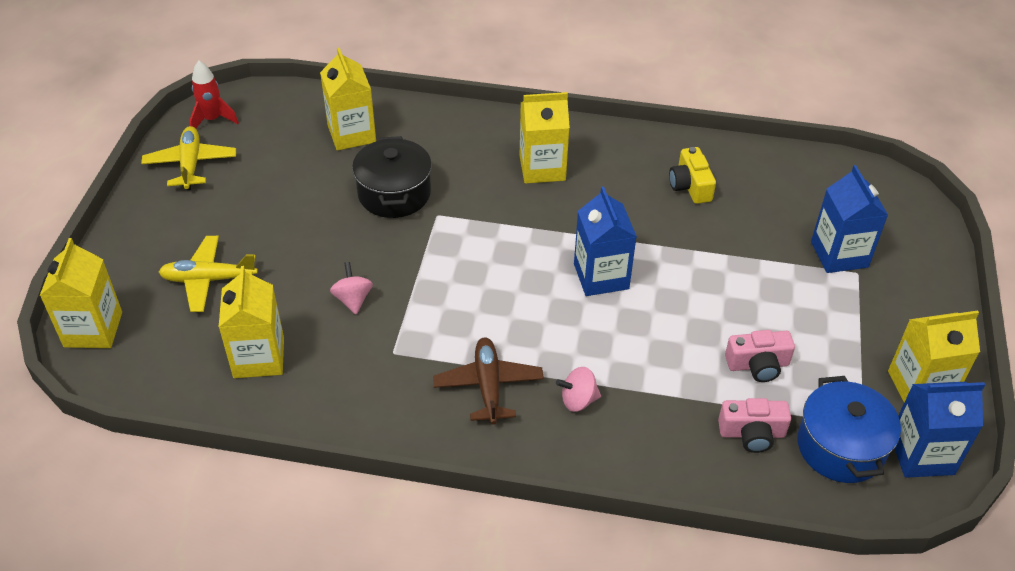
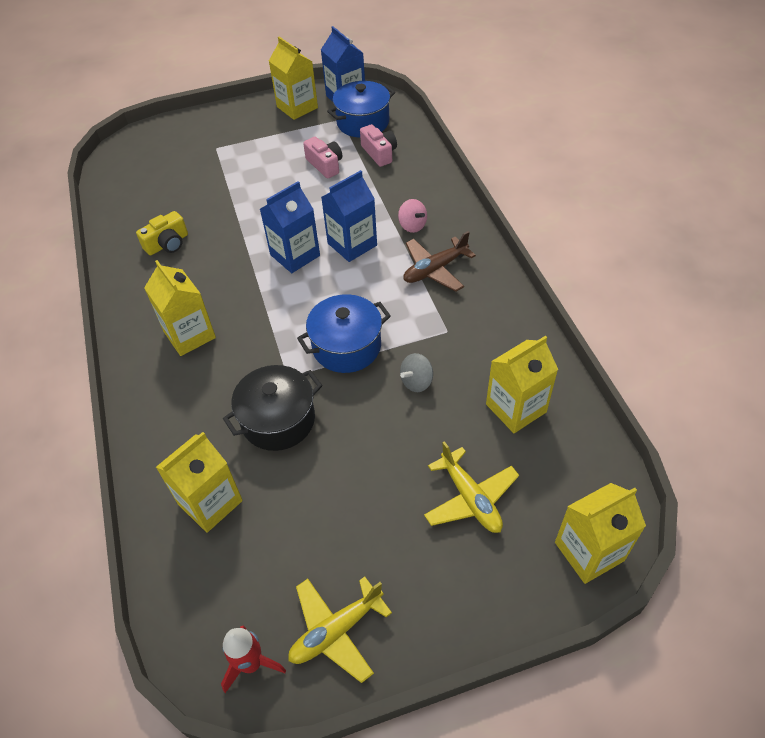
camera: 115 degrees left, 5 degrees up
pink spinning top [330,262,373,314] -> grey spinning top [400,353,433,392]
blue carton [811,165,888,273] -> blue carton moved to [321,170,377,262]
none -> blue pot [297,294,391,373]

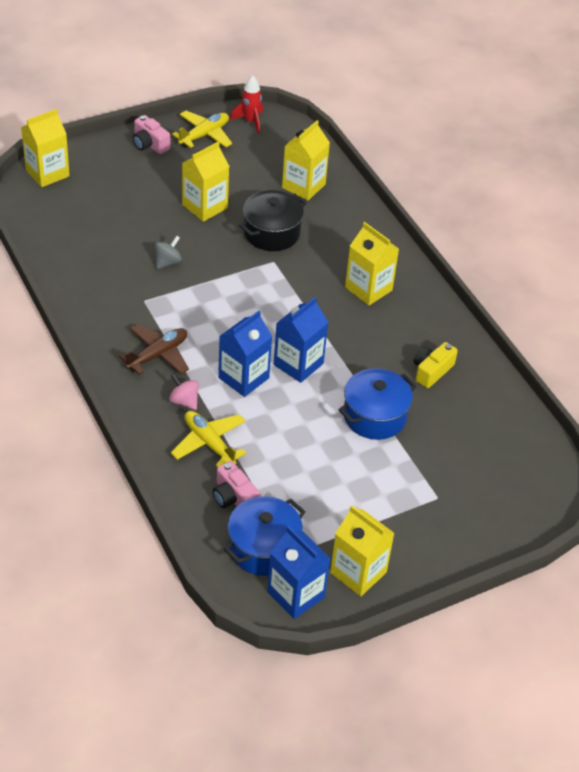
camera: 165 degrees right, 5 degrees down
blue pot [297,294,391,373] -> blue pot moved to [338,368,417,440]
pink camera [303,137,342,179] -> pink camera moved to [133,115,170,154]
yellow plane [424,441,519,533] -> yellow plane moved to [171,411,246,468]
yellow carton [486,336,558,433] -> yellow carton moved to [182,142,229,222]

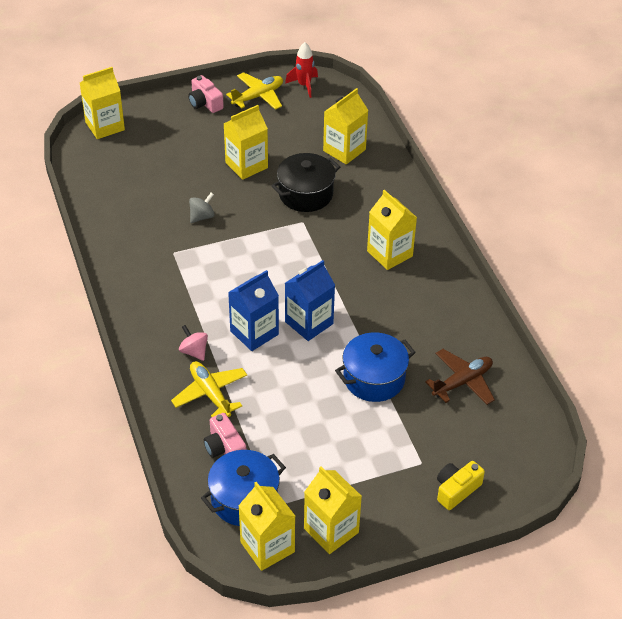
camera: 10 degrees right, 0 degrees up
brown plane [119,324,189,375] -> brown plane moved to [425,349,495,405]
blue carton [267,526,331,619] -> yellow carton [238,482,295,571]
yellow camera [414,342,458,388] -> yellow camera moved to [437,461,485,510]

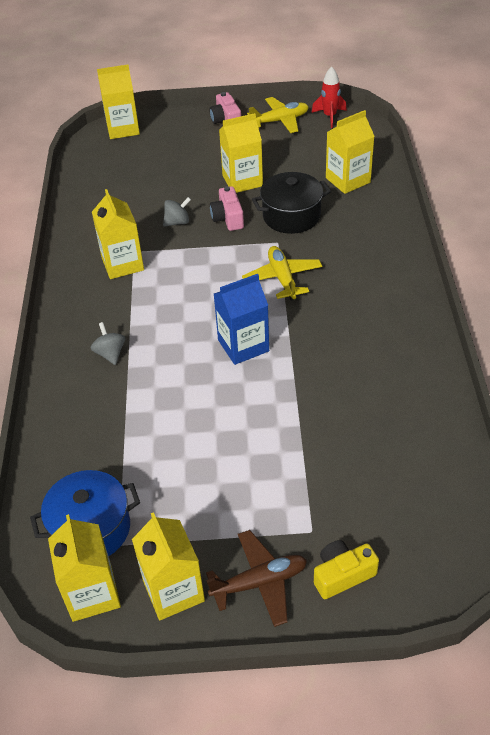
camera: 20 degrees right, 0 degrees up
yellow plane [171,361,247,417] -> yellow plane moved to [242,246,322,301]
pink spinning top [179,325,208,361] -> grey spinning top [90,322,125,365]
pink camera [204,413,246,458] -> pink camera moved to [210,186,244,231]
blue carton [228,270,279,351] -> none
blue pot [335,332,416,402] -> none
yellow carton [367,190,417,270] -> yellow carton moved to [92,189,144,279]
brown plane [425,349,495,405] -> brown plane moved to [206,530,307,627]

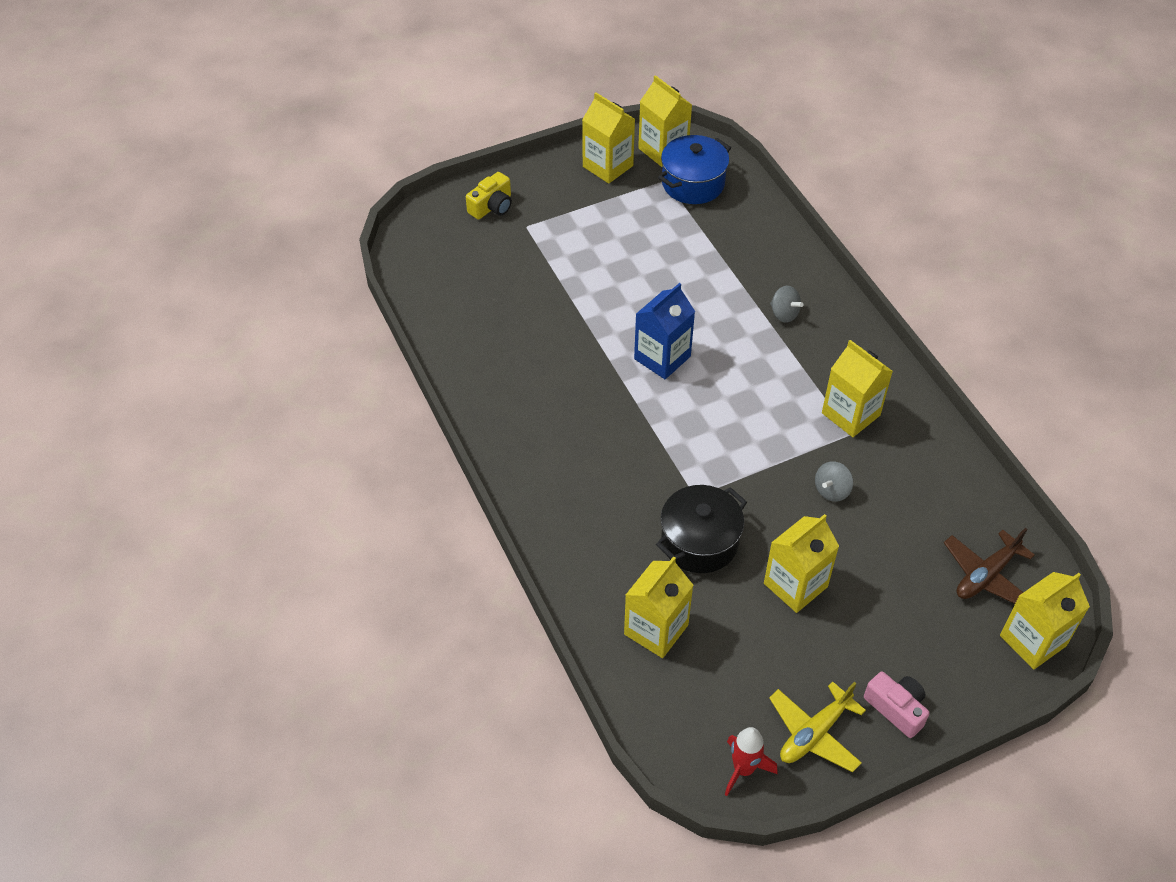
camera: 155 degrees right, 5 degrees up
brown plane [206,530,307,627] -> brown plane moved to [944,528,1035,604]
pink camera [210,186,244,231] -> none
yellow plane [242,246,322,301] -> none

